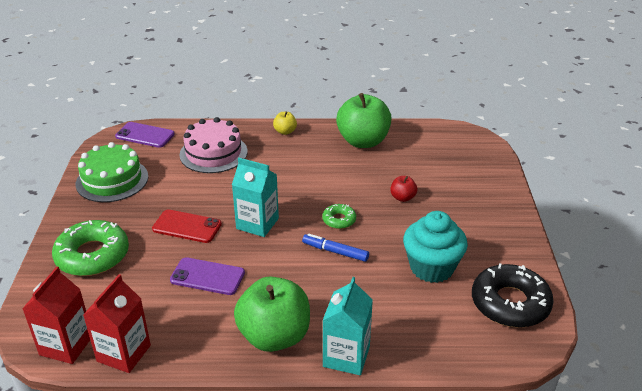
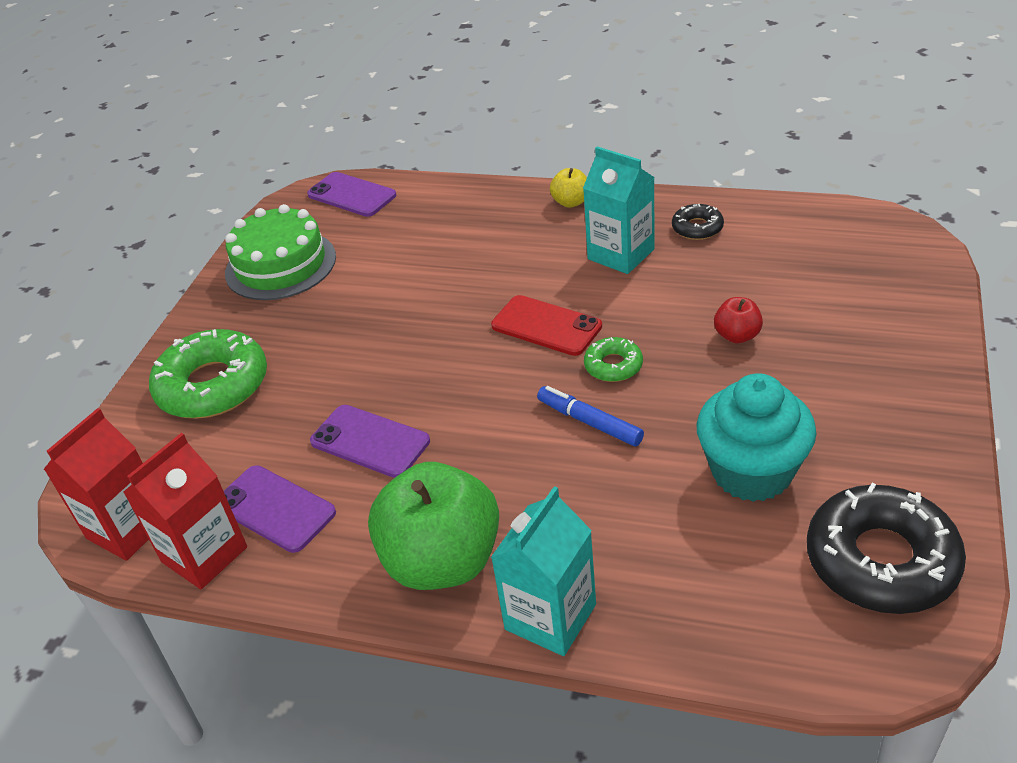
camera: 20 degrees right, 5 degrees up
red phone [152,209,222,243] -> red phone moved to [491,295,602,356]
pink cake [179,117,248,173] -> none
turquoise carton [232,158,279,237] -> turquoise carton moved to [583,146,655,274]
green apple [336,93,392,148] -> black donut [672,204,724,240]
none -> purple phone [224,465,336,553]

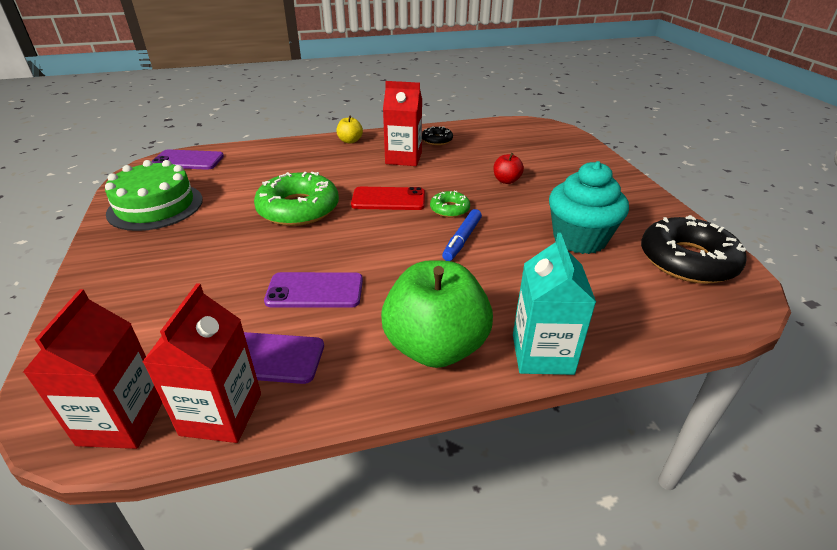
camera: 35 degrees left, 5 degrees down
green donut [149,329,267,418] -> green donut moved to [254,171,339,226]
blue marker [537,386,644,446] -> blue marker turned 75 degrees counterclockwise [442,209,482,261]
turquoise carton [583,146,655,274] -> red carton [383,81,422,166]

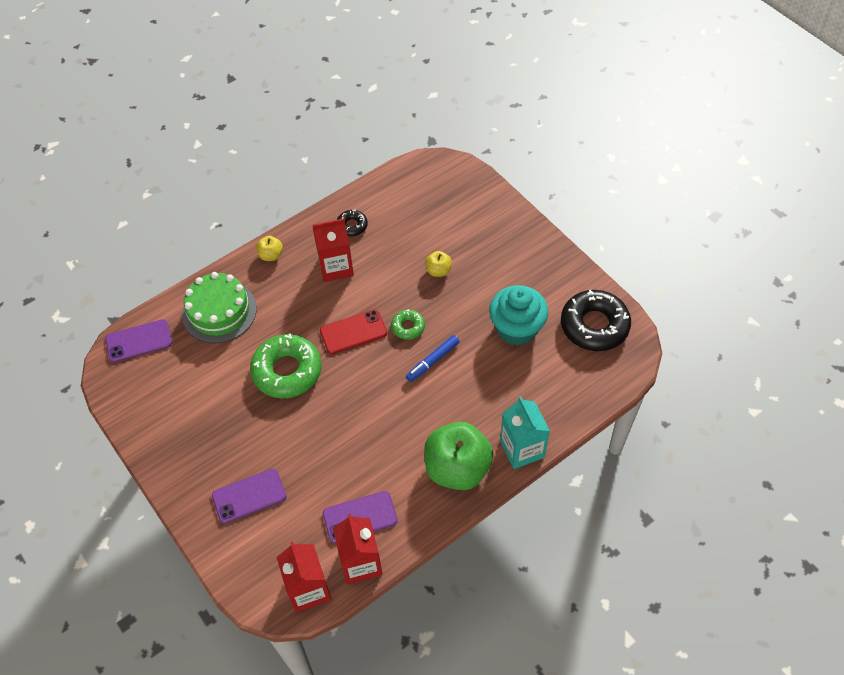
camera: 20 degrees left, 20 degrees up
green cake [105,160,203,231] -> green cake moved to [182,272,257,343]
purple phone [264,272,363,308] -> purple phone moved to [212,469,286,524]
blue marker [442,209,482,261] -> blue marker turned 45 degrees clockwise [406,335,460,382]
red apple [493,153,524,184] -> yellow apple [425,251,452,277]

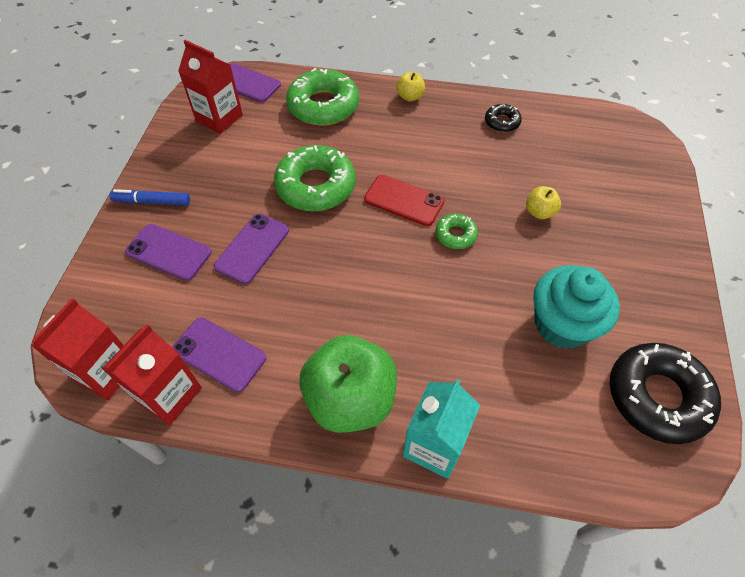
camera: 45 degrees right, 0 degrees up
green cake [182,272,257,343] -> green donut [286,68,359,126]
red carton [312,218,354,282] -> red carton moved to [178,40,243,134]
blue marker [406,335,460,382] -> blue marker moved to [109,189,190,205]
none -> purple phone [214,214,289,284]

